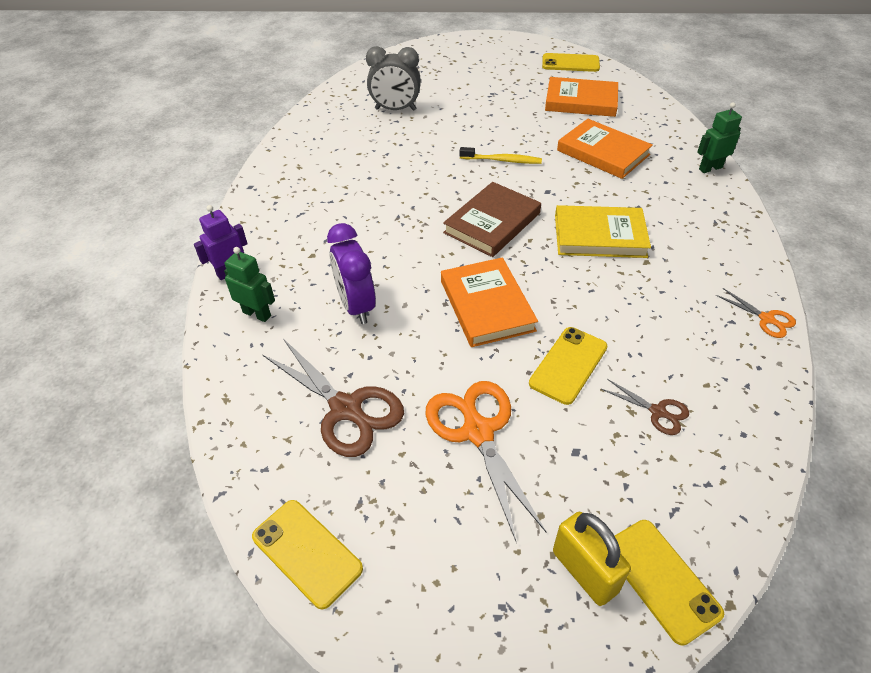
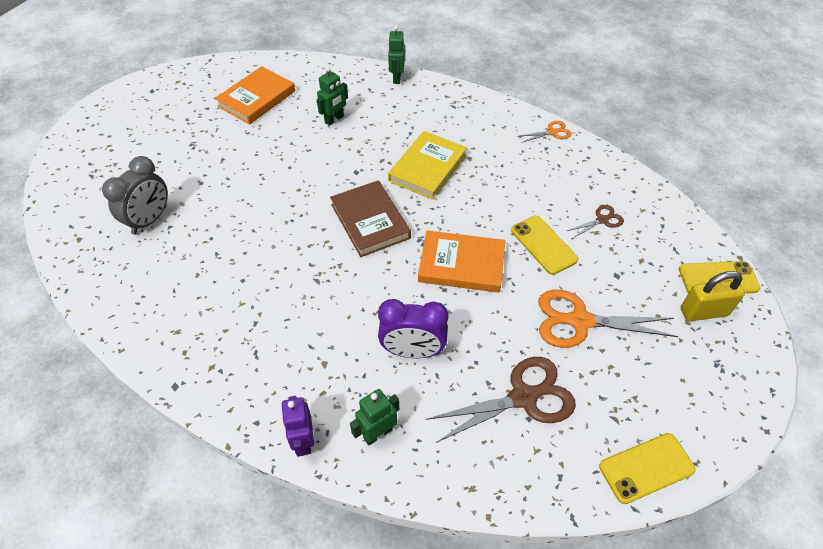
camera: 65 degrees left, 5 degrees up
yellow toothbrush [459,147,542,164] -> none
yellow phone [542,53,600,72] -> none
orange book [557,119,653,179] -> green robot [317,67,348,126]

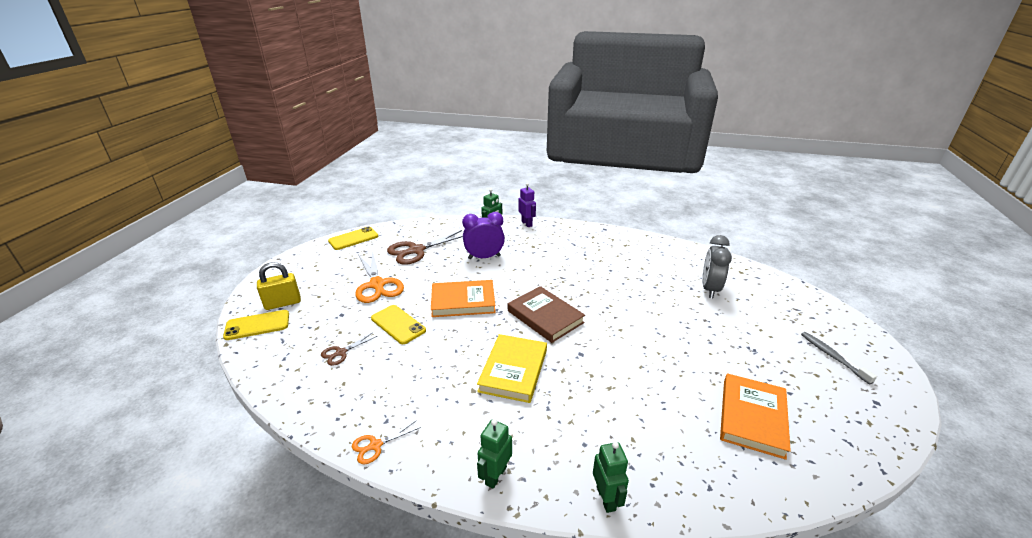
camera: 165 degrees right, 20 degrees down
green robot [317,67,348,126] -> green robot moved to [477,419,512,489]
orange scissors [538,290,678,348] -> orange scissors turned 75 degrees clockwise [355,250,404,303]
none -> grey toothbrush [801,332,877,385]

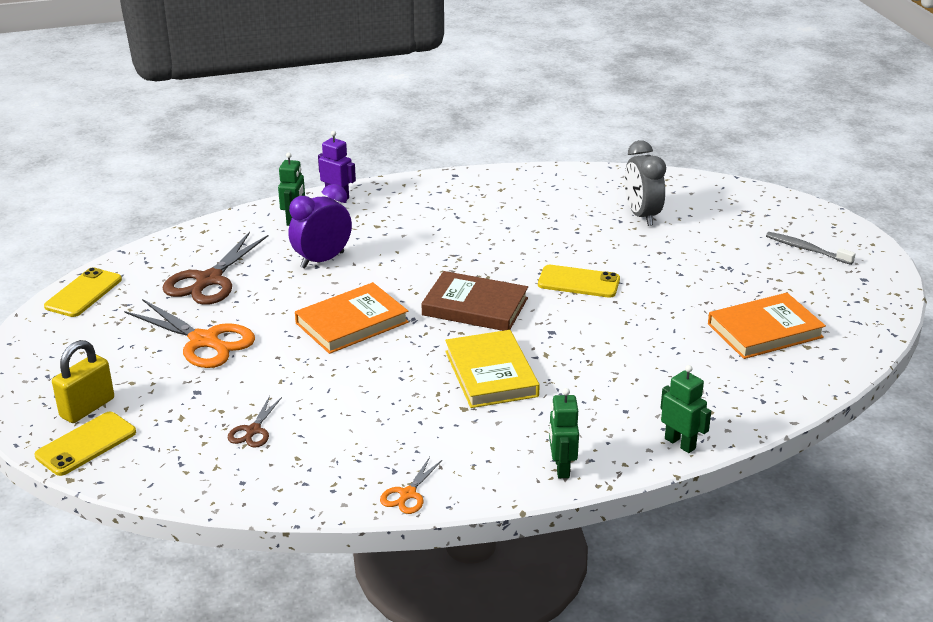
camera: 30 degrees left, 0 degrees up
yellow phone [371,305,426,344] -> yellow phone moved to [538,265,620,298]
orange book [720,373,791,460] -> orange book turned 75 degrees clockwise [708,293,826,359]

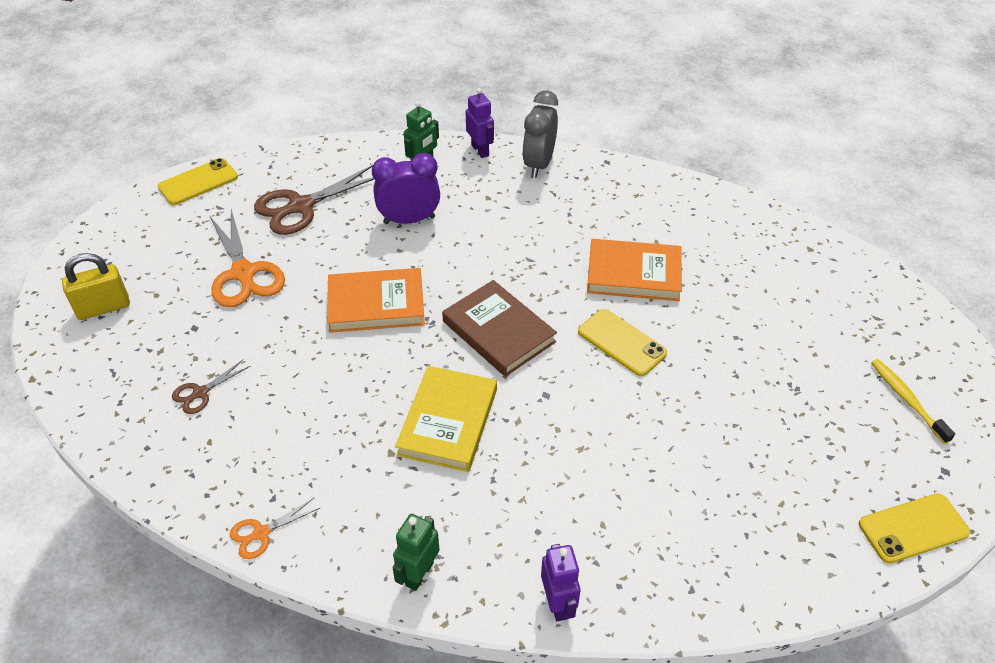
camera: 30 degrees right, 15 degrees up
yellow phone [35,412,136,476] -> yellow phone moved to [859,493,970,564]
grey clock [624,140,666,226] -> grey clock moved to [522,90,558,178]
green robot [660,365,711,453] -> purple robot [541,544,580,621]
orange book [708,293,826,359] -> orange book moved to [587,239,682,301]
grey toothbrush [766,232,856,265] -> yellow toothbrush [871,359,955,444]

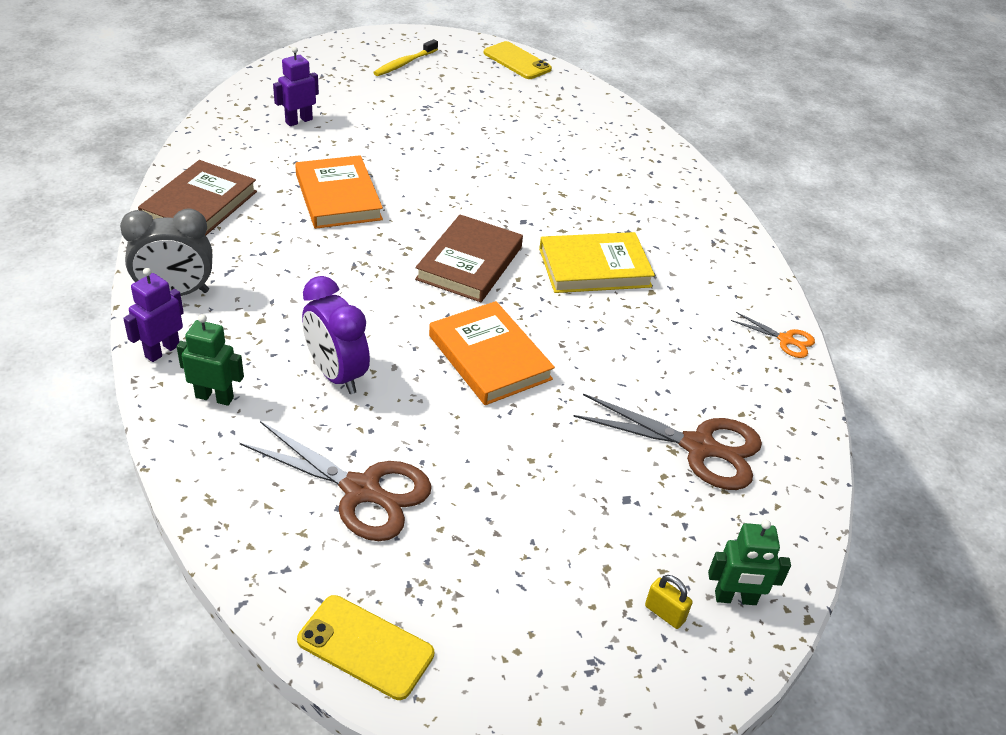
camera: 120 degrees left, 5 degrees down
yellow padlock [62,253,130,320] -> yellow padlock [645,575,693,629], size x0.55
brown scissors [172,360,250,414] -> brown scissors [573,393,762,490], size x1.99
orange scissors [209,209,285,307] -> none
green robot [392,514,440,591] -> green robot moved to [708,520,791,605]
purple robot [541,544,580,621] -> purple robot moved to [273,47,319,126]
yellow phone [578,309,667,376] -> none
none -> brown book [138,160,257,235]

